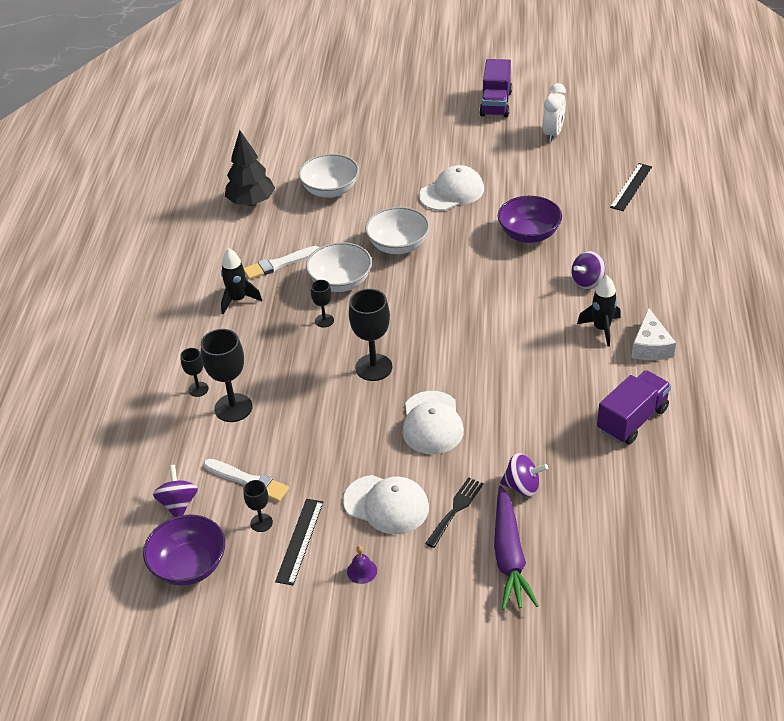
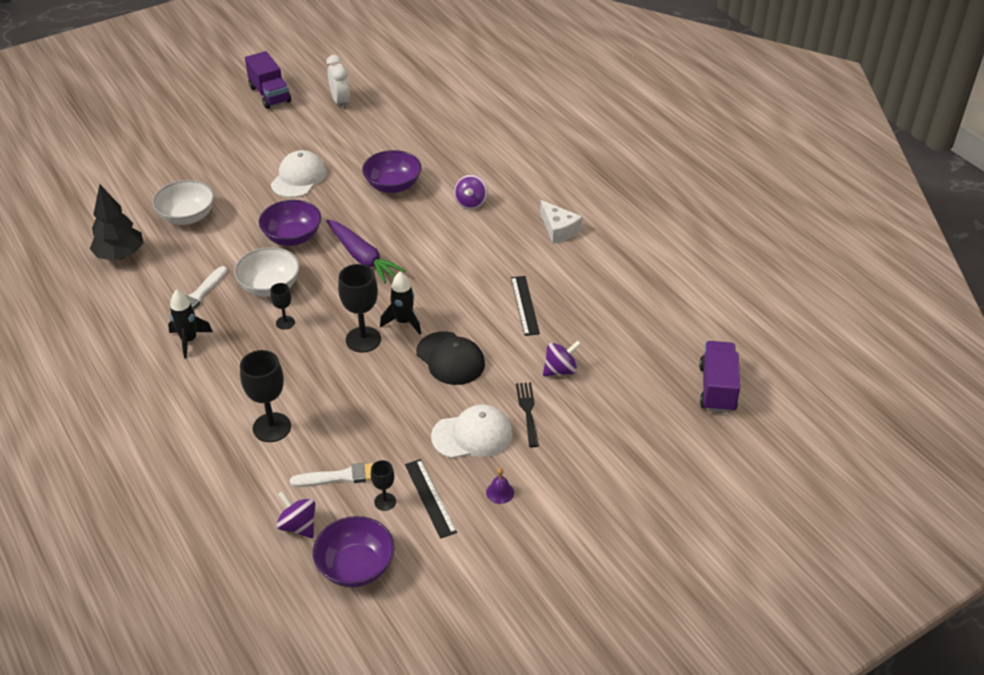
camera: 40 degrees left, 0 degrees up
black goblet [180,348,209,397] -> none
white bowl [365,207,430,254] -> purple bowl [259,200,321,246]
white cap [402,391,464,454] -> black cap [416,331,485,385]
purple carrot [494,486,539,610] -> purple carrot moved to [326,220,406,284]
black rocket [577,276,621,346] -> black rocket moved to [380,272,421,335]
purple truck [597,370,671,444] -> purple truck moved to [699,341,740,413]
black ruler [610,163,652,211] -> black ruler moved to [511,276,540,336]

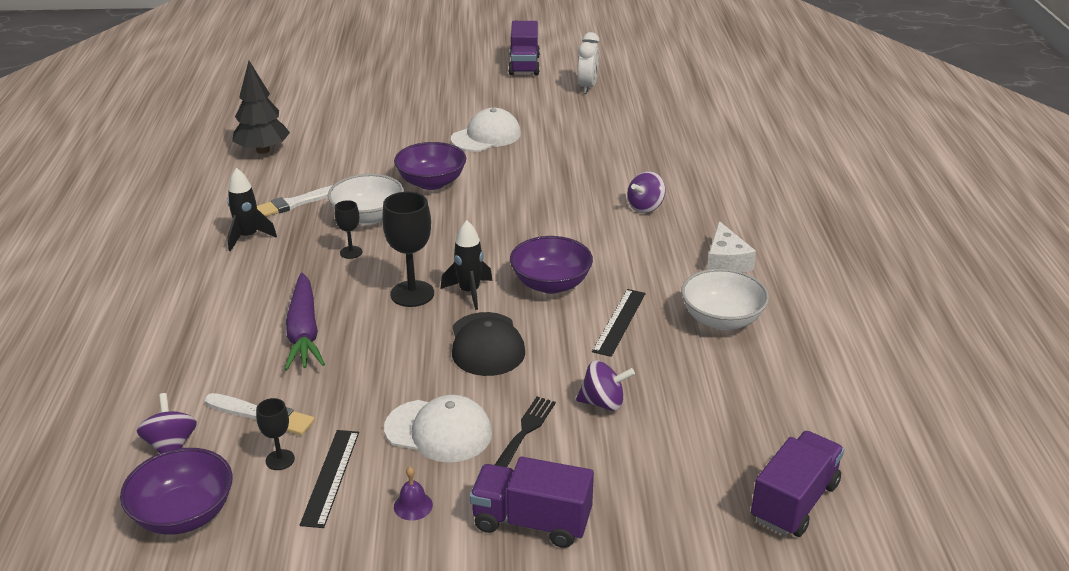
camera: 30 degrees right, 10 degrees down
white bowl [152,180,214,225] -> white bowl moved to [681,269,769,330]
black goblet [240,350,291,442] -> none
purple carrot [326,220,406,284] -> purple carrot moved to [285,273,325,370]
purple bowl [362,150,422,193] -> purple bowl moved to [510,236,593,294]
none -> purple truck [470,457,594,548]

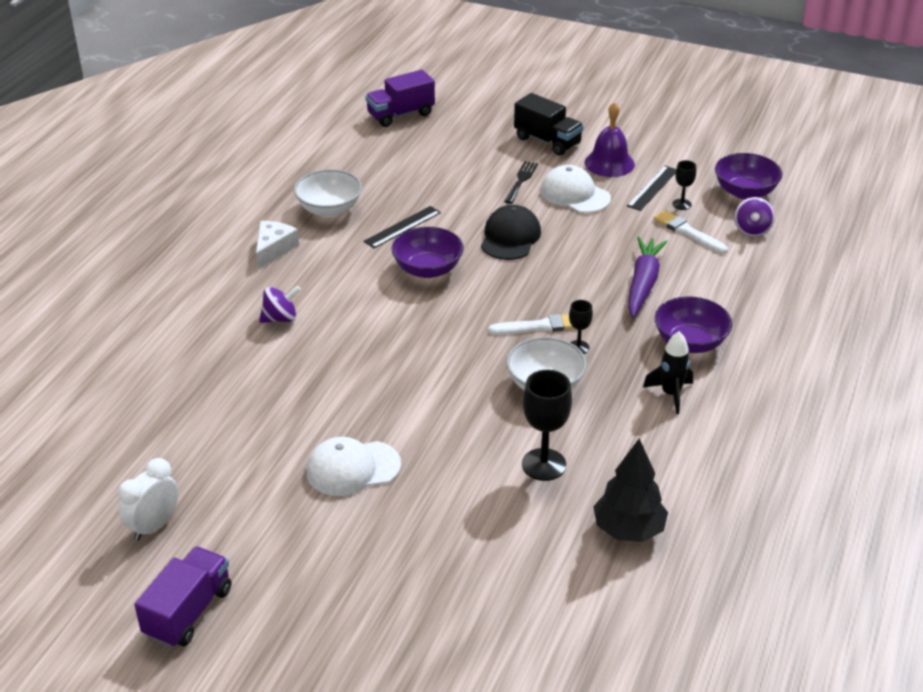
camera: 155 degrees left, 5 degrees up
white brush [257,185,333,217] -> white brush moved to [488,314,575,335]
black goblet [382,192,434,307] -> black goblet moved to [522,370,572,481]
purple bowl [394,142,466,190] -> purple bowl moved to [655,296,732,353]
purple bell [394,467,433,520] -> purple bell [584,102,635,177], size x2.12
black rocket [441,220,493,310] -> none
purple truck [470,457,594,548] -> black truck [514,93,584,156]
black fork [495,396,556,467] -> black fork turned 150 degrees clockwise [504,161,538,204]
purple spinning top [576,360,635,411] -> none

